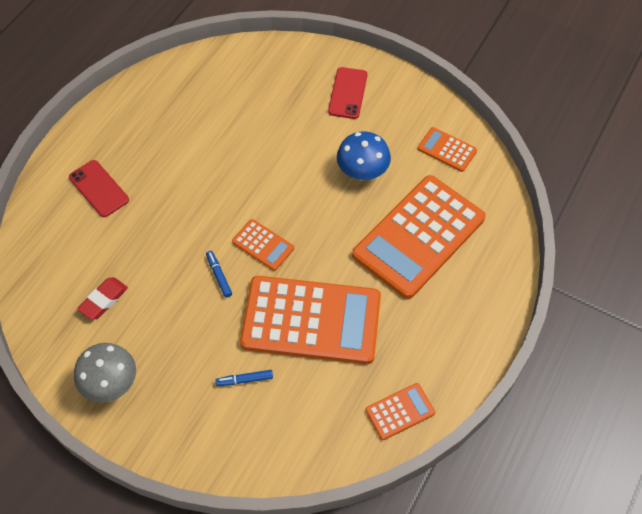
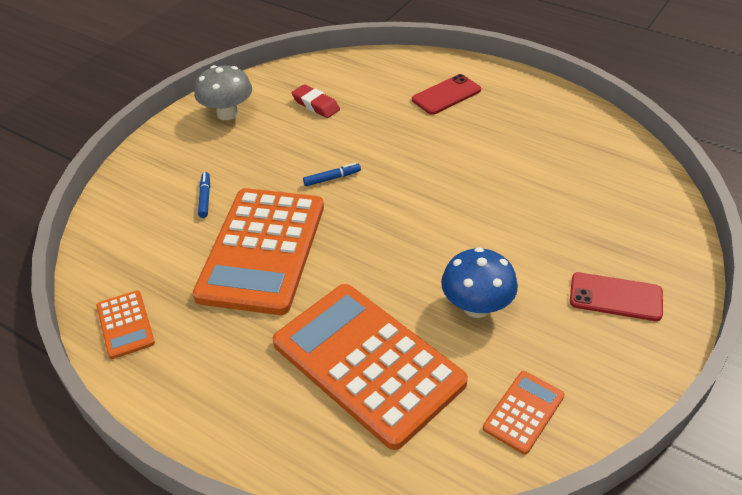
camera: 95 degrees right, 15 degrees down
orange calculator [232,219,294,271] -> none

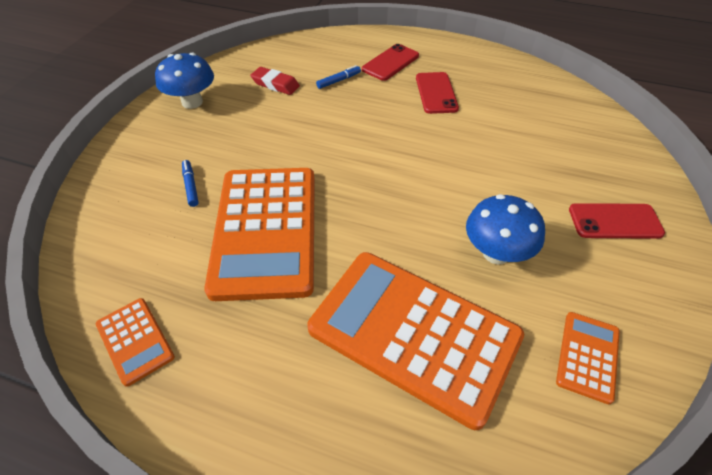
camera: 15 degrees left, 5 degrees up
grey mushroom [194,65,252,120] -> blue mushroom [155,53,214,109]
blue marker [303,163,361,186] -> blue marker moved to [316,65,361,89]
none -> red phone [416,72,459,114]

